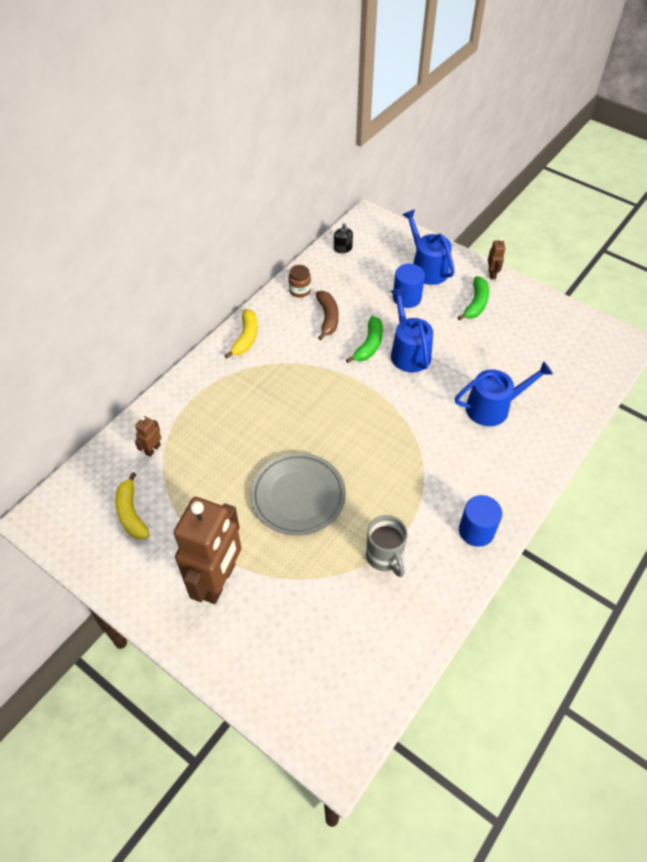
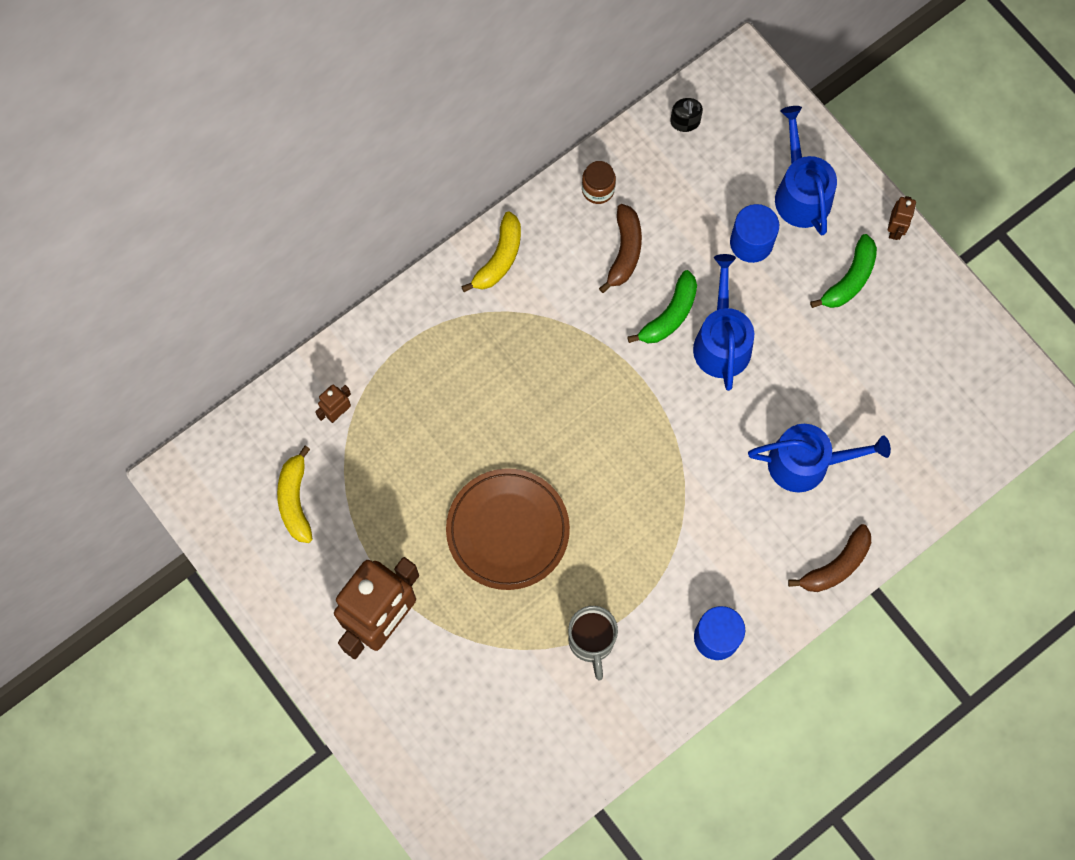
camera: 15 degrees right, 20 degrees up
grey plate [251,453,346,536] -> brown plate [446,468,570,590]
none -> brown banana [788,524,871,592]

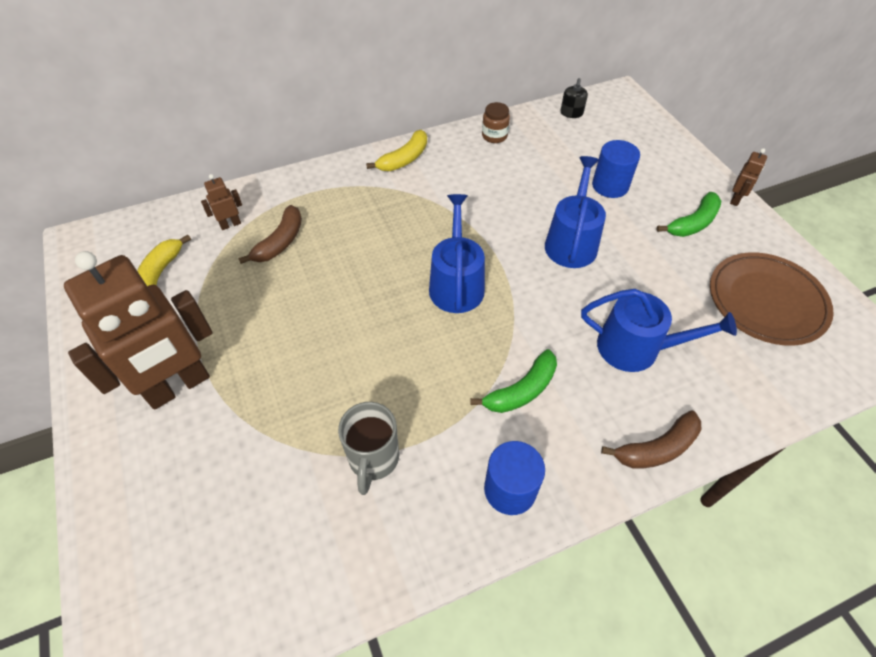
camera: 15 degrees right, 20 degrees down
brown plate [446,468,570,590] -> brown plate moved to [710,253,834,345]
brown banana [599,204,642,293] -> brown banana moved to [238,205,302,264]
green banana [627,270,697,343] -> green banana moved to [470,349,557,413]
blue watering can [775,106,837,235] -> blue watering can moved to [429,194,485,313]

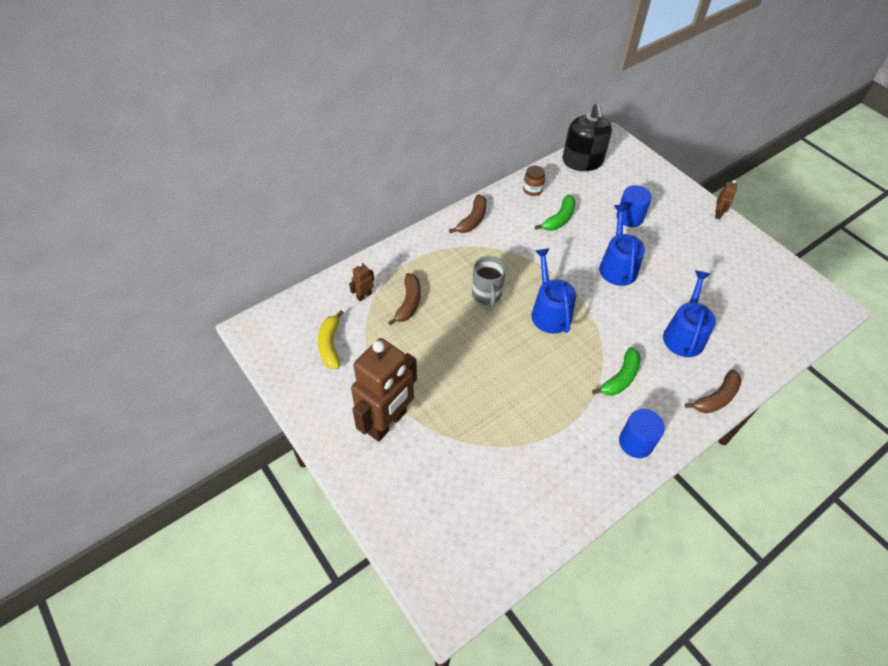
camera: 15 degrees left, 0 degrees up
grey mug [338,402,399,495] -> grey mug moved to [472,256,506,308]
yellow banana [366,130,427,171] -> brown banana [449,194,487,233]
black soap dispenser [560,78,588,118] -> black soap dispenser [563,103,612,171], size x2.31
blue watering can [581,289,737,372] -> blue watering can turned 75 degrees counterclockwise [663,270,716,357]
green banana [656,192,721,237] -> green banana moved to [535,195,576,231]
brown plate [710,253,834,345] -> none

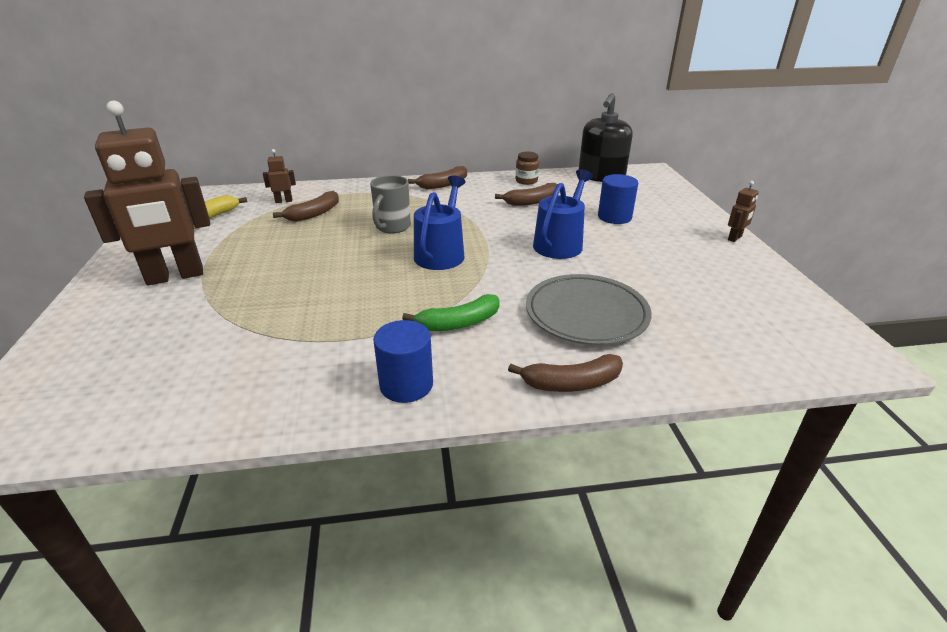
camera: 30 degrees right, 20 degrees down
green banana [535,195,576,231] -> brown banana [495,183,557,206]
blue watering can [663,270,716,357] -> grey plate [526,274,652,345]

